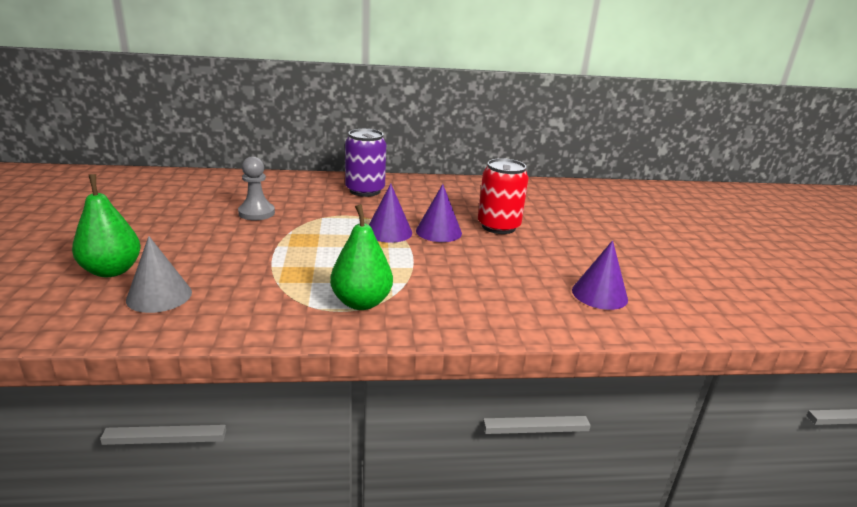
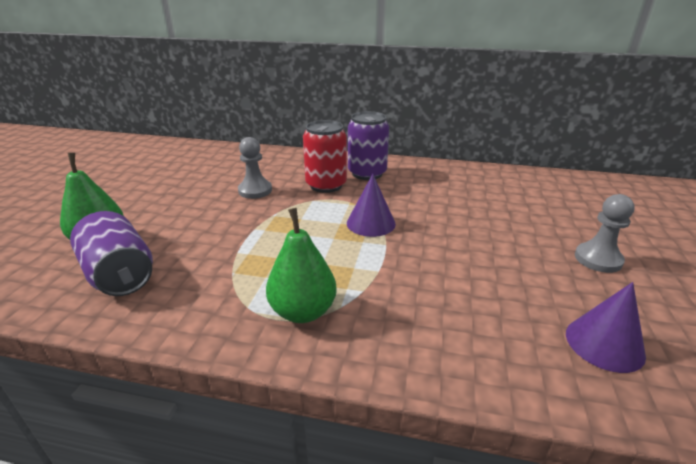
camera: 20 degrees right, 5 degrees up
grey cone [126,236,192,313] -> purple can [70,211,153,296]
purple cone [416,184,462,242] -> none
red can [478,158,529,234] -> red can moved to [303,120,347,193]
none -> grey pawn [575,194,635,273]

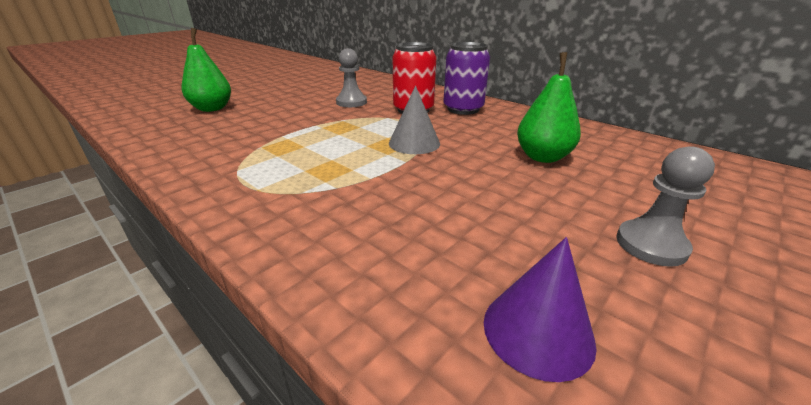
camera: 30 degrees right, 0 degrees up
purple can [70,211,153,296] -> none
green pear [266,208,337,323] -> green pear moved to [517,52,581,163]
purple cone [347,174,396,237] -> grey cone [389,86,440,154]

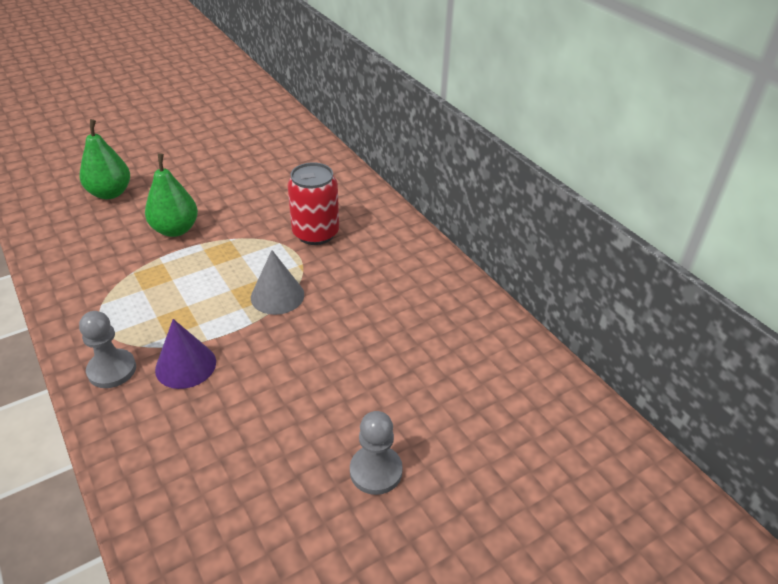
camera: 15 degrees right, 10 degrees up
grey pawn [336,48,367,107] -> grey pawn moved to [79,311,136,388]
purple can [443,42,490,115] -> none
purple cone [484,237,597,382] -> purple cone moved to [155,319,216,389]
green pear [517,52,581,163] -> green pear moved to [145,153,198,237]

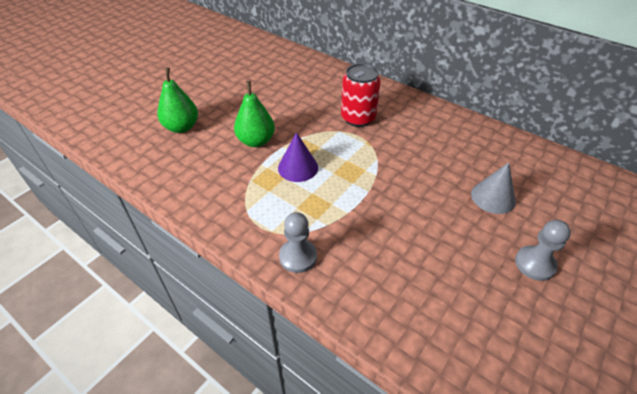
camera: 20 degrees left, 5 degrees up
purple cone [155,319,216,389] -> purple cone moved to [278,132,318,182]
grey cone [251,250,304,315] -> grey cone moved to [471,162,516,214]

